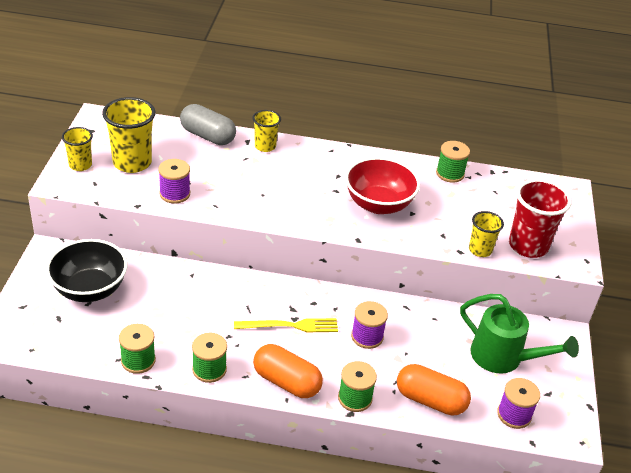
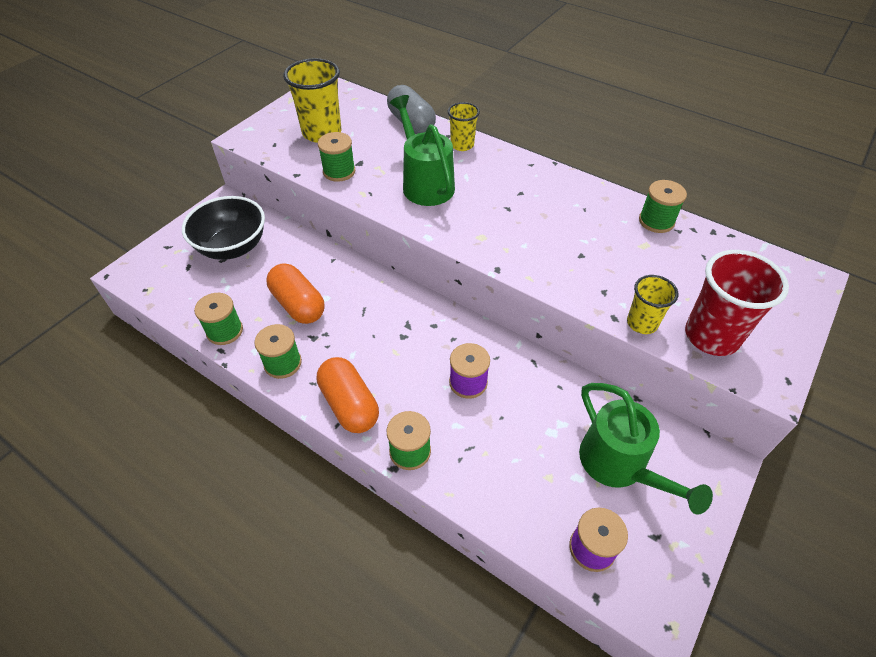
camera: 30 degrees right, 10 degrees up
yellow cup [62,127,93,171] -> none
purple spool [158,159,190,203] -> green spool [318,132,355,182]
yellow fork [234,318,338,332] -> none
red bowl [345,157,420,214] -> none
orange capsule [397,364,471,415] -> orange capsule moved to [266,263,325,324]
none -> green watering can [390,95,455,206]

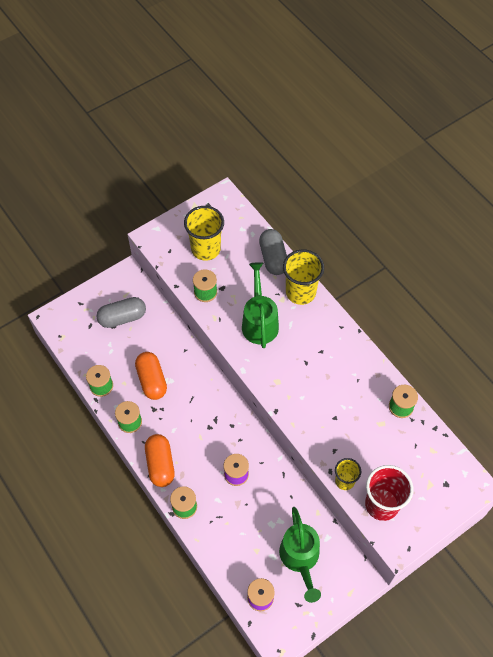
camera: 20 degrees right, 10 degrees up
black bowl [182,196,265,260] -> grey capsule [97,297,146,328]
yellow cup [447,102,480,151] -> yellow cup [283,249,324,305], size x1.71

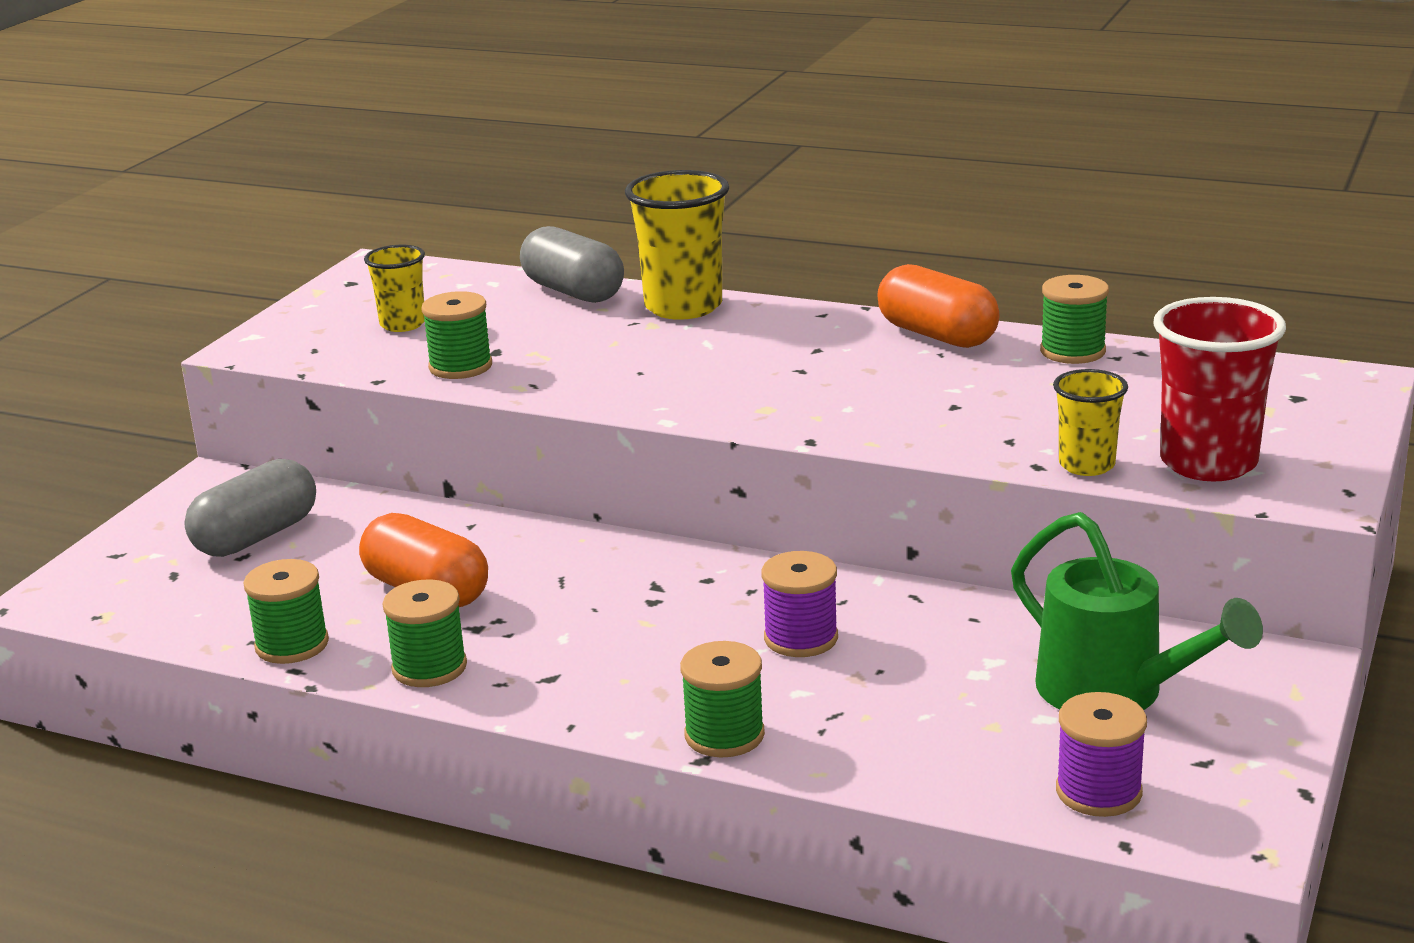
camera: 30 degrees left, 35 degrees down
orange capsule [145,434,175,487] -> orange capsule moved to [877,264,1000,348]
yellow cup [184,206,224,261] -> yellow cup [364,245,425,332], size x0.58
green watering can [242,262,279,348] -> none

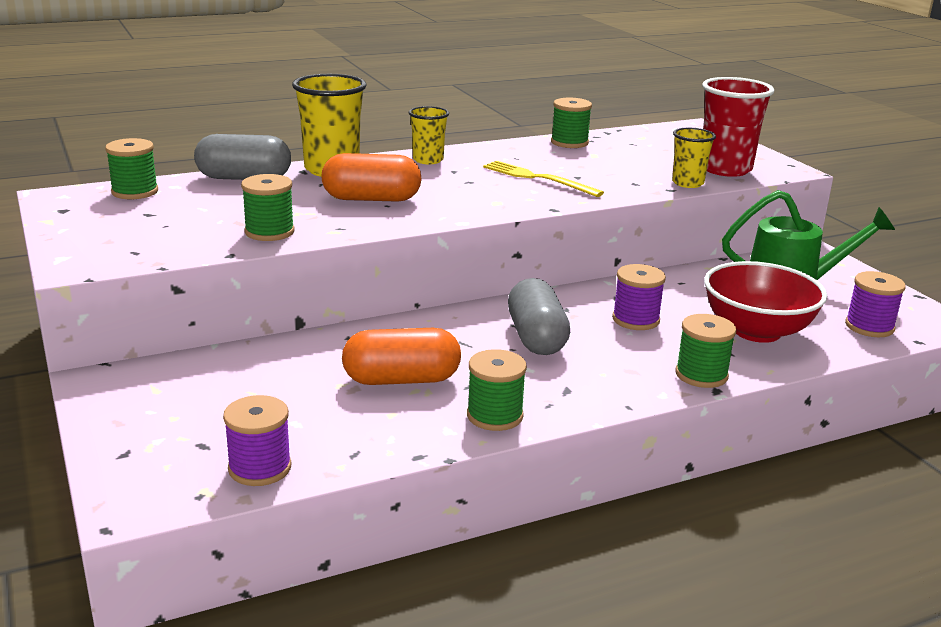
camera: 50 degrees left, 0 degrees up
grey capsule [184,459,316,557] -> grey capsule moved to [508,278,570,355]
green spool [243,559,329,664] -> green spool moved to [105,138,158,199]
yellow cup [364,245,425,332] -> yellow cup moved to [409,106,449,164]
orange capsule [877,264,1000,348] -> orange capsule moved to [321,153,422,202]
none -> purple spool [223,395,291,486]
none -> yellow fork [483,161,604,197]
none -> red bowl [704,261,827,343]

